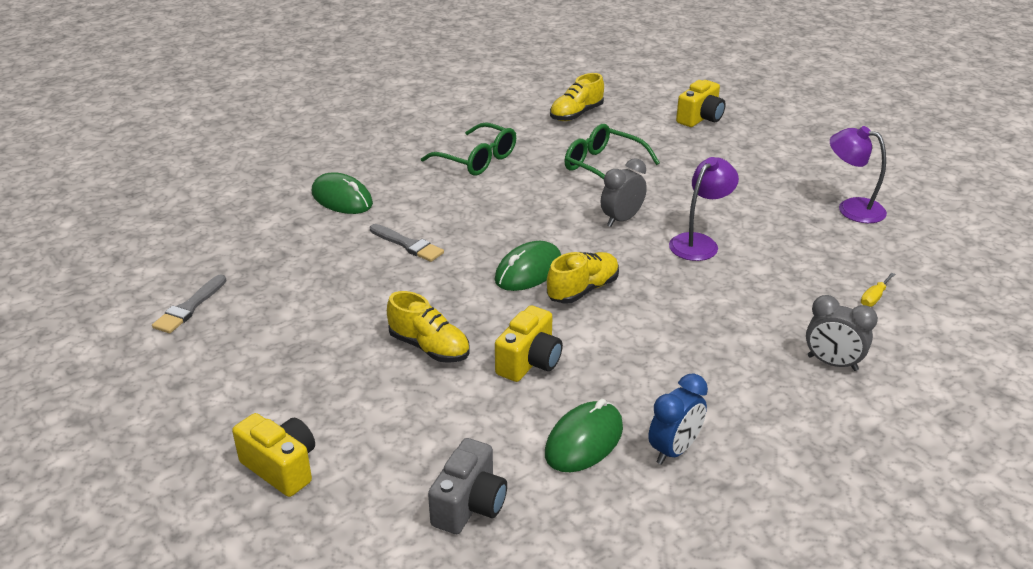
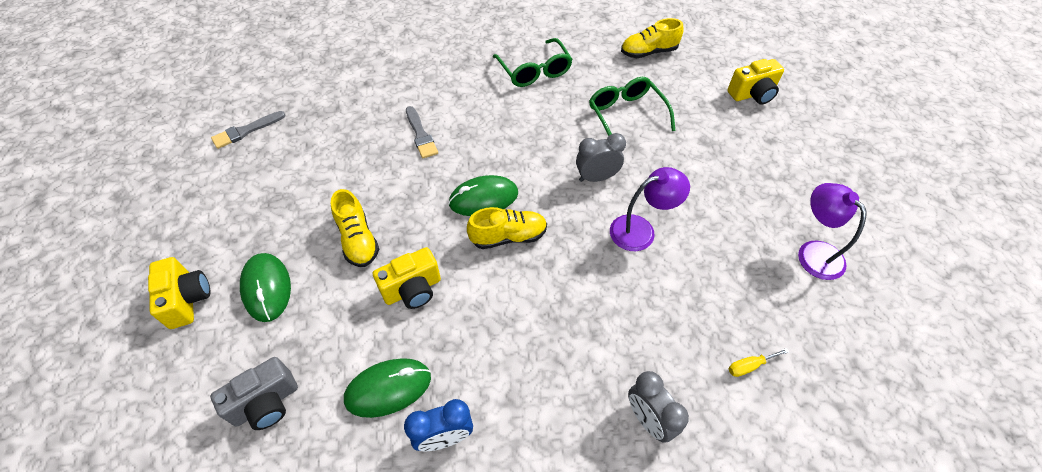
camera: 30 degrees right, 20 degrees up
green mouse [312,172,373,214] -> green mouse moved to [240,253,291,322]

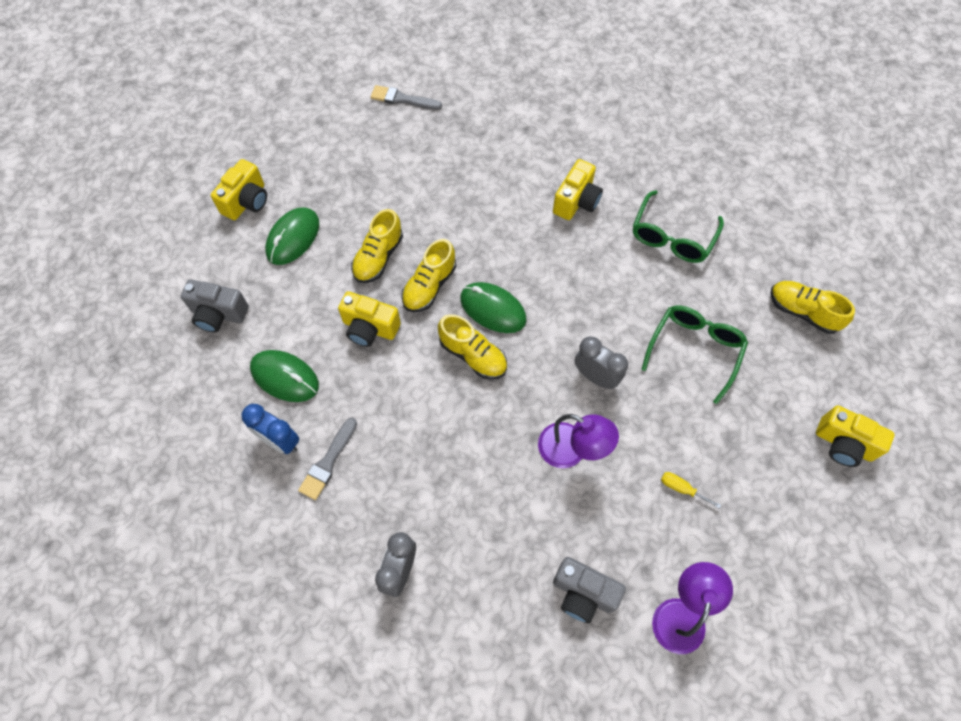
camera: 50 degrees right, 10 degrees up
grey brush [406,106,438,158] -> grey brush moved to [298,418,357,500]
yellow screwdriver [729,348,789,377] -> yellow screwdriver moved to [661,472,721,509]
none -> yellow shoe [401,239,456,312]
none -> yellow camera [553,159,603,220]
none -> grey camera [553,557,626,623]

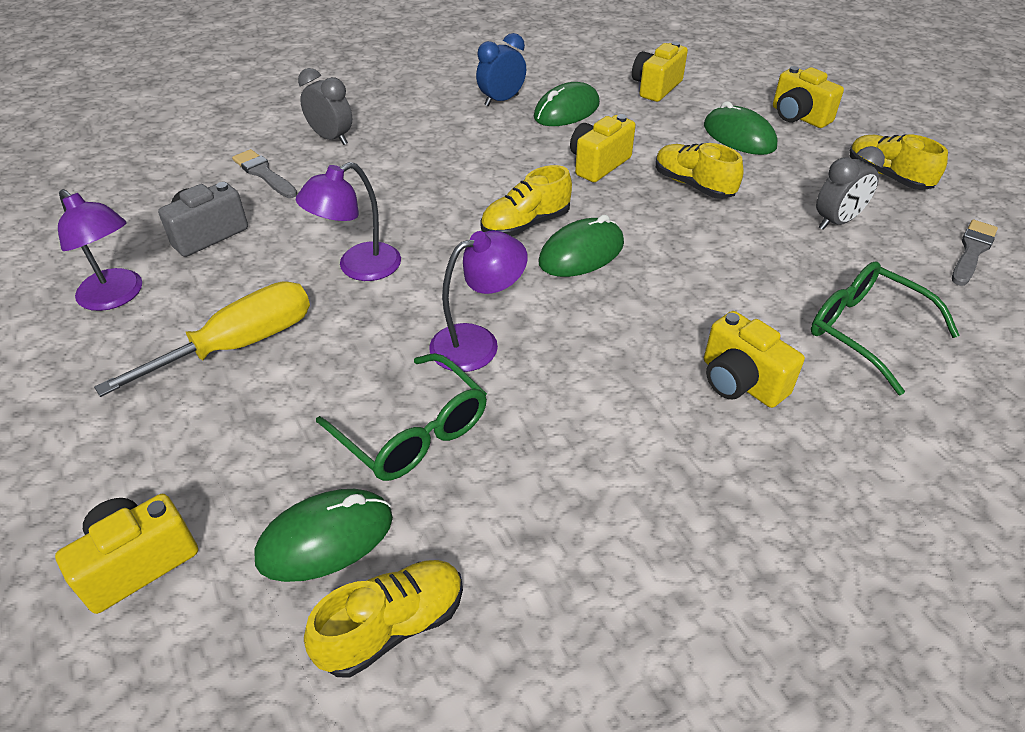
camera: 110 degrees right, 20 degrees down
grey camera [181,280,249,333] -> yellow camera [632,41,688,102]
grey brush [298,418,357,500] -> grey brush moved to [232,149,297,198]
yellow shoe [401,239,456,312] -> yellow shoe moved to [849,135,948,190]
grey clock [575,336,628,389] -> grey clock moved to [816,146,885,230]
green glasses [633,190,724,263] -> green glasses moved to [811,261,960,395]
yellow screwdriver [661,472,721,509] -> yellow screwdriver [94,281,310,397], size x2.45
none -> green mouse [254,489,393,582]
none -> purple lamp [429,231,528,372]

